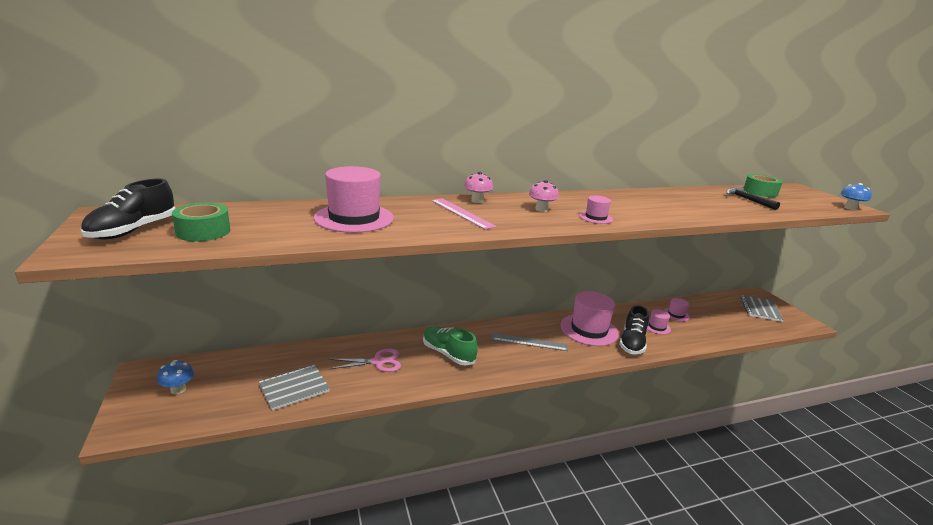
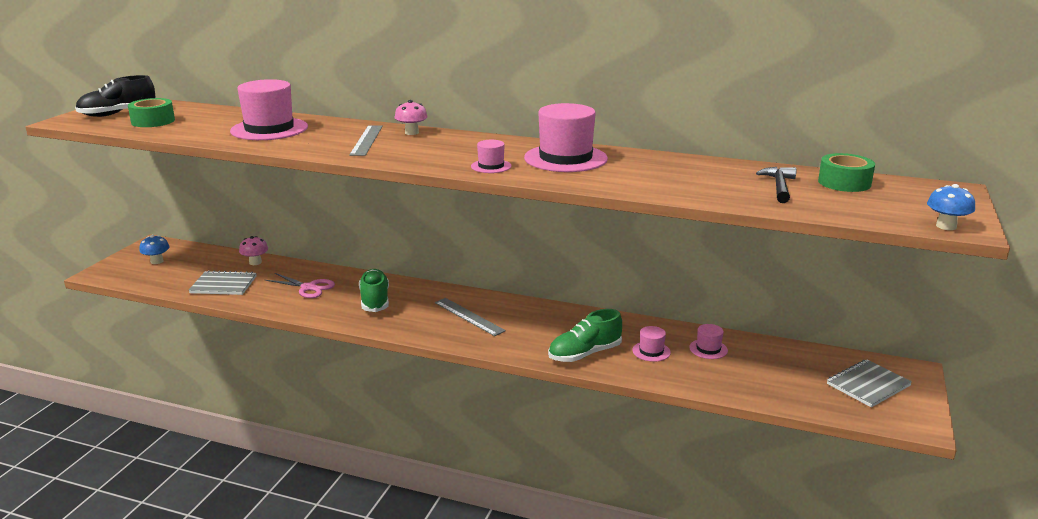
camera: 40 degrees right, 0 degrees up
pink ruler [431,198,497,230] -> grey ruler [349,125,383,156]
pink mushroom [529,180,559,212] -> pink mushroom moved to [239,236,268,265]
pink hat [561,291,619,346] -> pink hat moved to [524,103,608,172]
black shoe [619,305,649,354] -> green shoe [548,309,622,362]

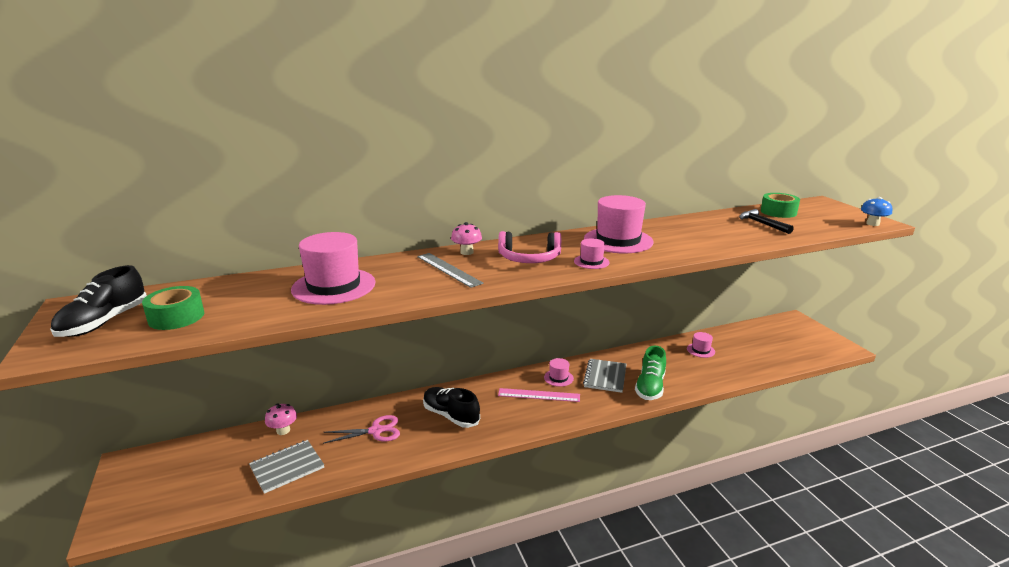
camera: 40 degrees left, 0 degrees up
blue mushroom [139,235,170,264] -> none
green shoe [359,269,389,312] -> black shoe [423,387,480,428]
grey ruler [435,298,506,336] -> pink ruler [498,388,580,402]
pink hat [632,326,671,362] -> pink hat moved to [544,358,574,387]
grey notebook [827,360,912,407] -> grey notebook moved to [583,359,626,393]
none -> pink headphones [498,231,561,263]

